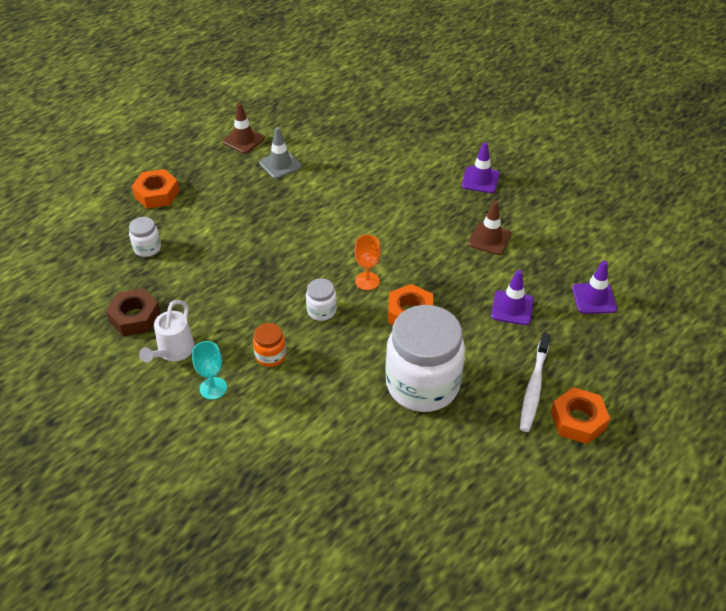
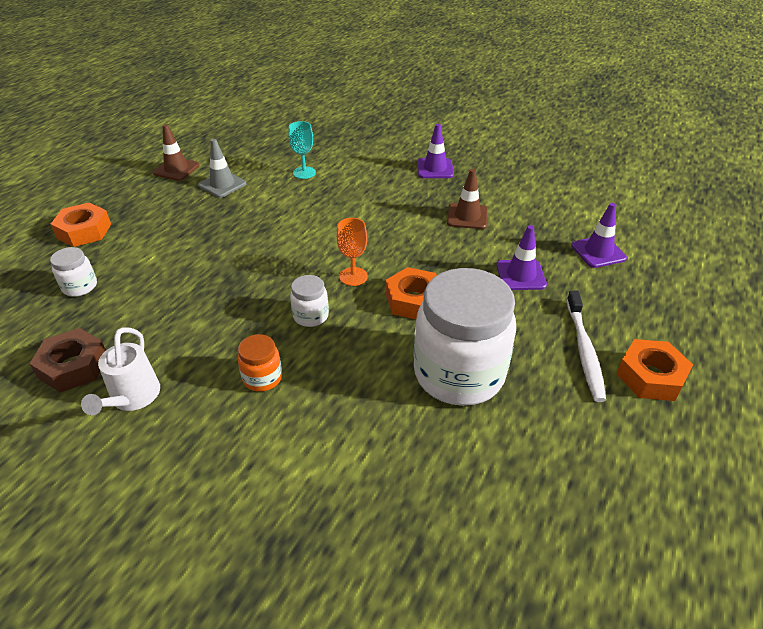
camera: 15 degrees left, 5 degrees down
turquoise goblet [192,341,227,400] -> turquoise goblet moved to [288,121,316,179]

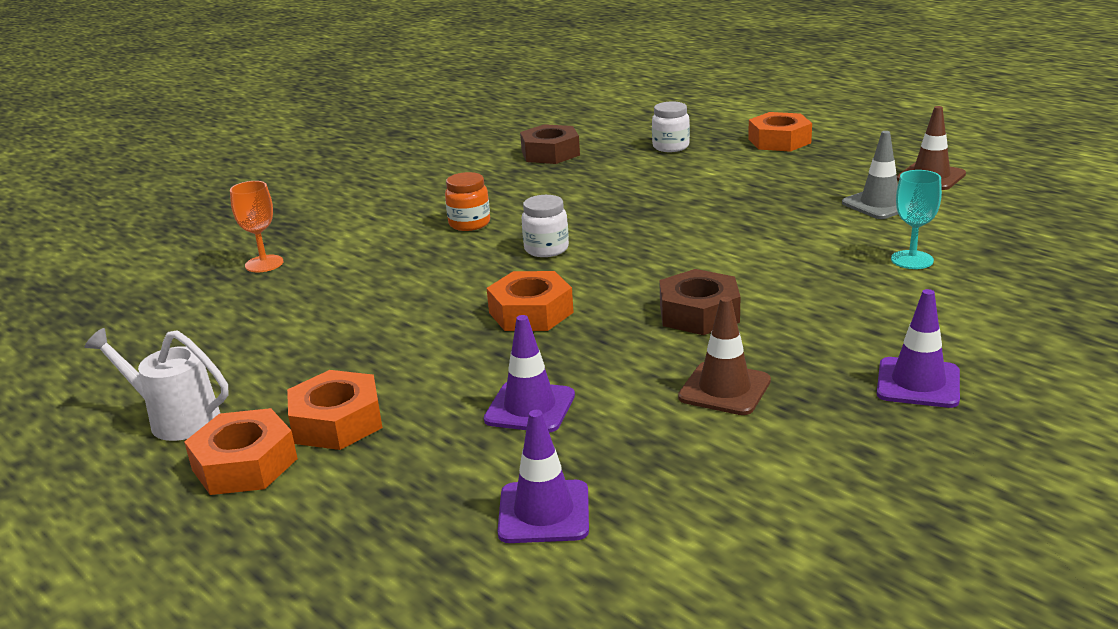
camera: 110 degrees right, 15 degrees down
white watering can [81,327,160,415] -> white watering can moved to [85,328,229,441]
orange goblet [337,218,368,286] -> orange goblet moved to [230,181,283,272]
white jar [414,268,516,406] -> none
white toothbrush [567,290,606,402] -> orange nut [287,370,383,450]
none -> brown nut [659,269,740,335]

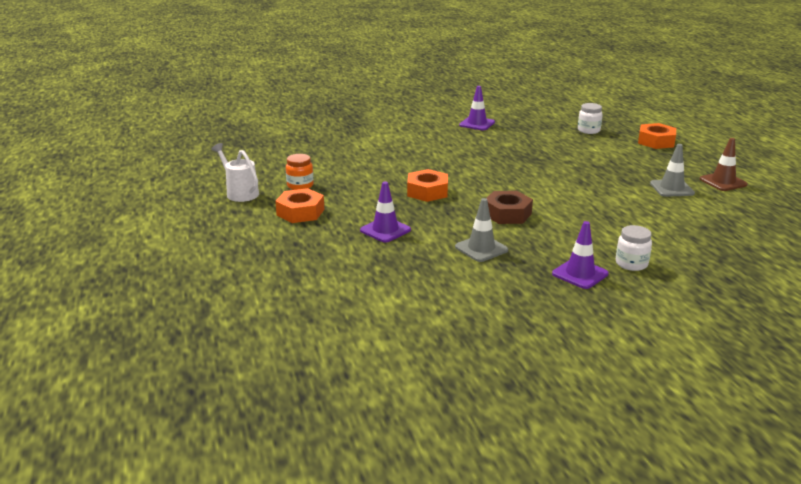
camera: 25 degrees right, 0 degrees up
orange nut [184,408,298,495] -> none
orange goblet [230,181,283,272] -> none
orange jar [445,172,490,231] -> orange jar moved to [286,154,314,190]
purple traffic cone [497,410,589,543] -> purple traffic cone moved to [459,86,495,130]
brown nut [520,124,580,164] -> none
white jar [522,195,569,257] -> white jar moved to [616,225,652,271]
brown traffic cone [678,296,771,415] -> grey traffic cone [455,198,508,262]
turquoise goblet [891,170,942,269] -> none

